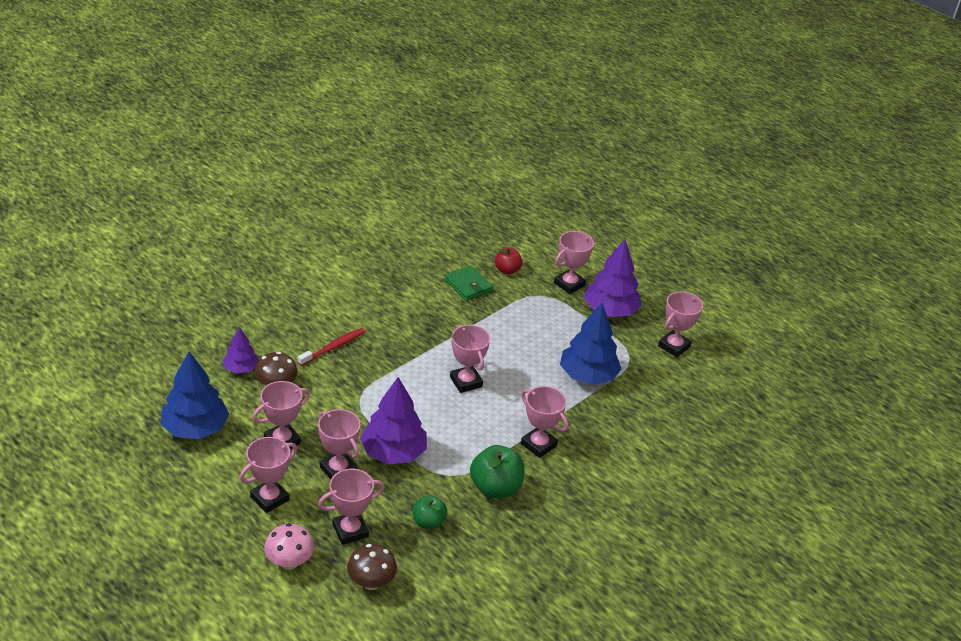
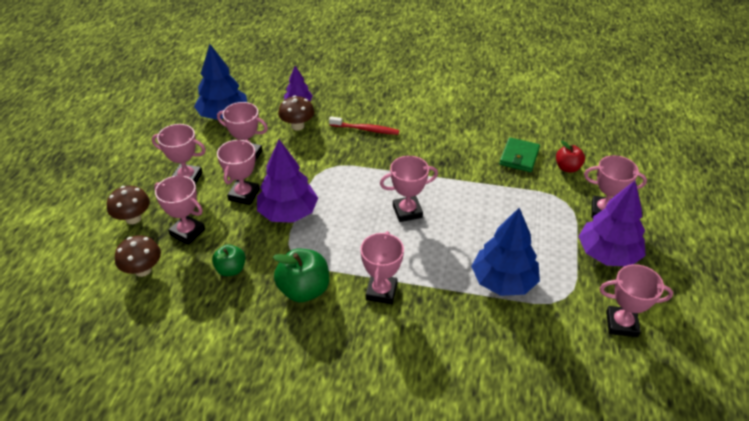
camera: 60 degrees right, 5 degrees up
pink mushroom [264,523,314,570] -> brown mushroom [107,186,150,224]
pink trophy [450,325,490,393] -> pink trophy turned 45 degrees clockwise [380,156,438,222]

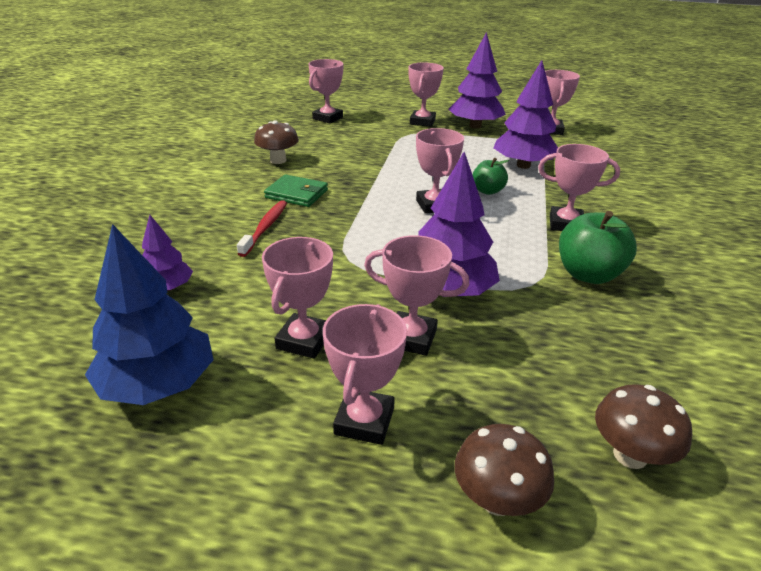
camera: 90 degrees left, 10 degrees down
pink trophy [154,176,205,245] -> pink trophy moved to [309,59,343,123]
green apple [212,244,246,276] -> green apple moved to [472,158,509,195]
brown mushroom [278,96,315,130] -> brown mushroom moved to [254,120,299,164]
blue tree [471,208,540,296] -> purple tree [494,60,558,169]
green wallet [499,137,540,172] -> green wallet moved to [264,174,328,207]
red apple [556,141,585,173] -> none

